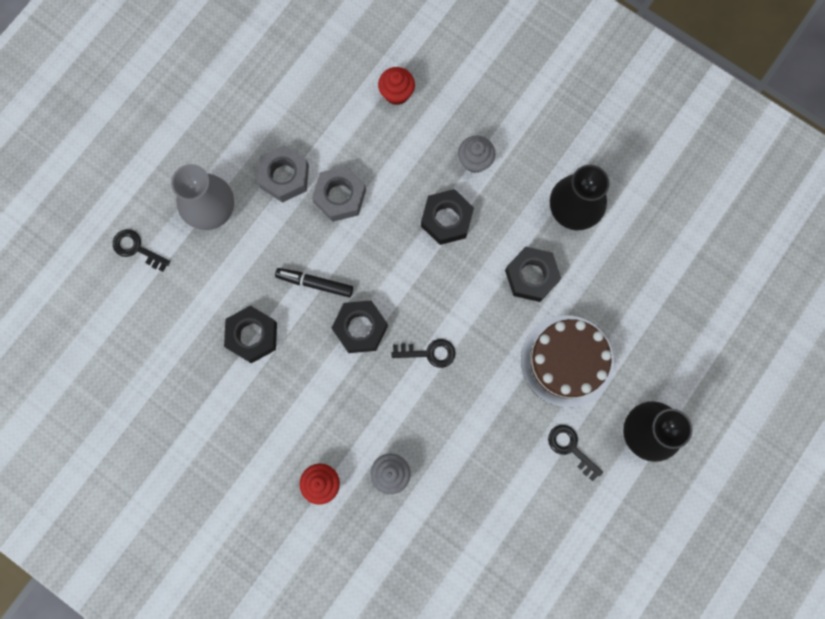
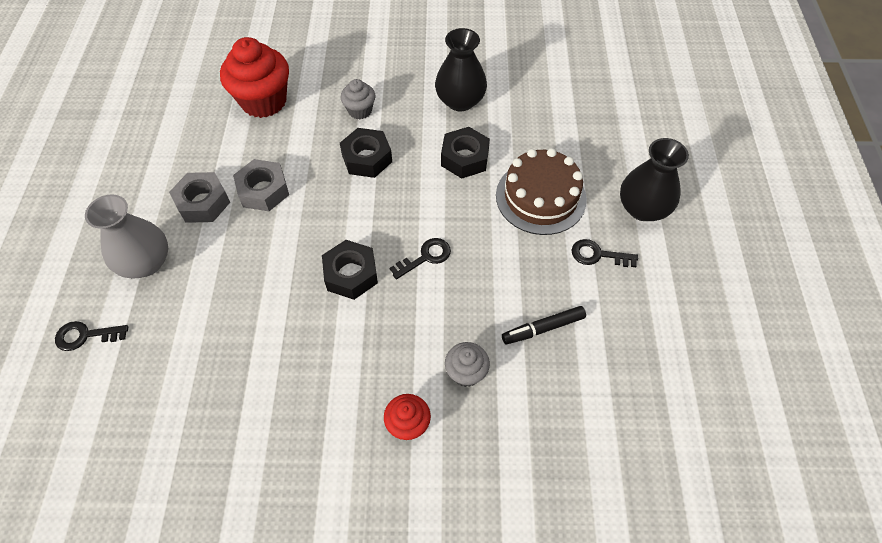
camera: 35 degrees left, 20 degrees down
black nut [224,306,277,363] -> none
black marker [275,268,353,297] -> black marker moved to [502,306,586,344]
red cupcake [378,67,415,105] -> red cupcake [220,37,289,118], size x1.93

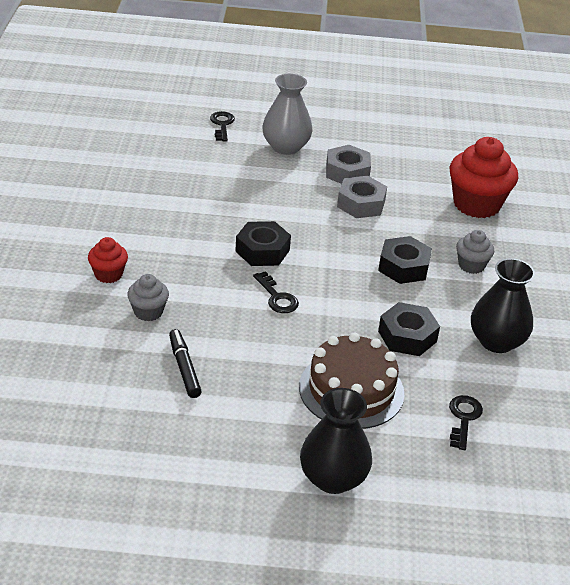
camera: 90 degrees right, 20 degrees down
black key [572,239,638,267] -> black key moved to [449,395,483,450]

